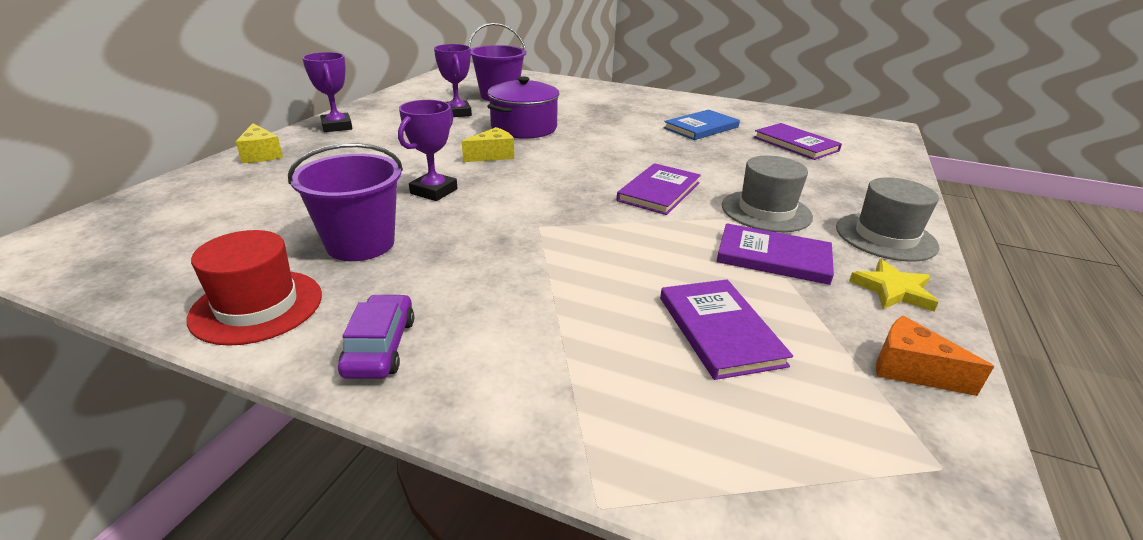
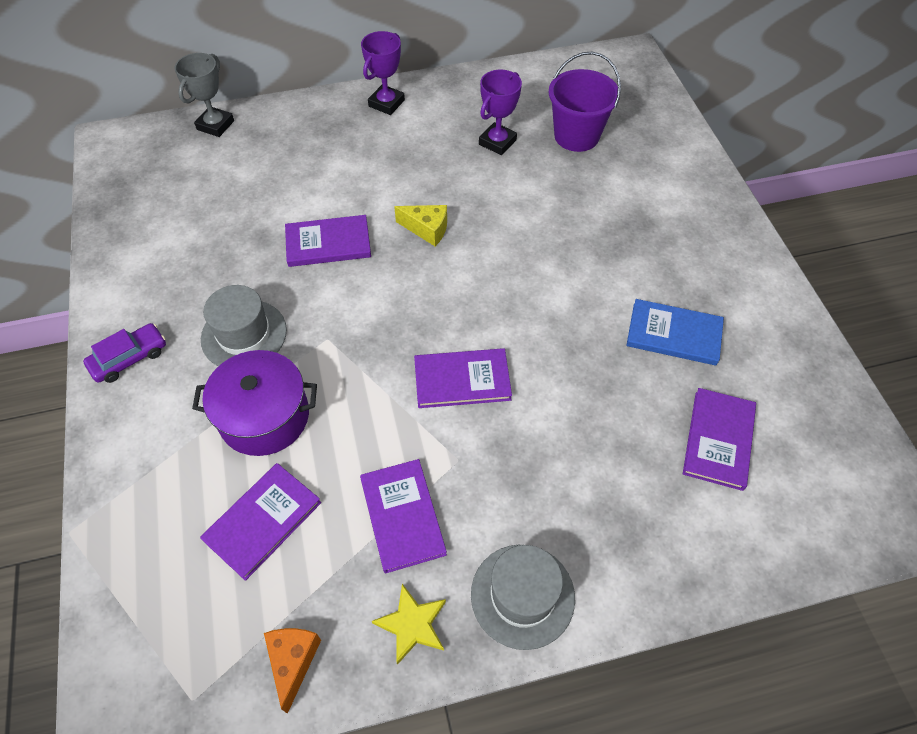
camera: 55 degrees right, 25 degrees up
red hat [187,230,322,346] -> none
yellow cheese [235,123,283,163] -> none
purple bucket [288,143,403,261] -> none
purple trophy [398,100,457,201] -> purple book [285,215,371,267]
purple pot [487,76,560,139] -> purple pot moved to [192,350,317,456]
grey hat [722,155,813,232] -> grey hat moved to [201,285,287,366]
none -> grey trophy [174,53,234,137]

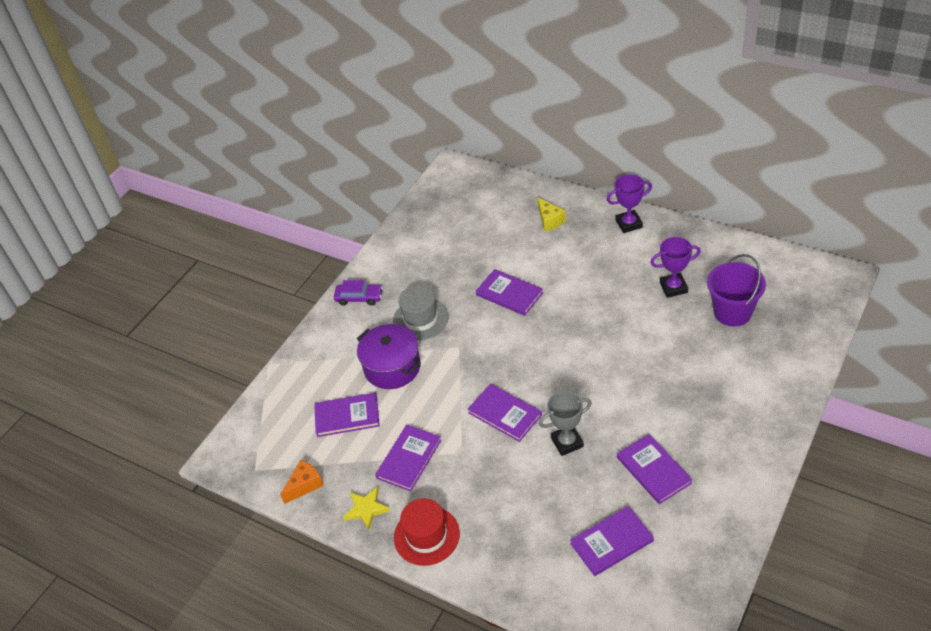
camera: 50 degrees right, 10 degrees down
grey trophy [174,53,234,137] -> grey trophy moved to [539,391,592,456]
yellow cheese [394,205,447,246] -> yellow cheese moved to [537,197,566,231]
grey hat [471,545,575,650] -> red hat [394,498,460,566]
blue book [626,299,724,365] -> purple book [617,434,692,504]

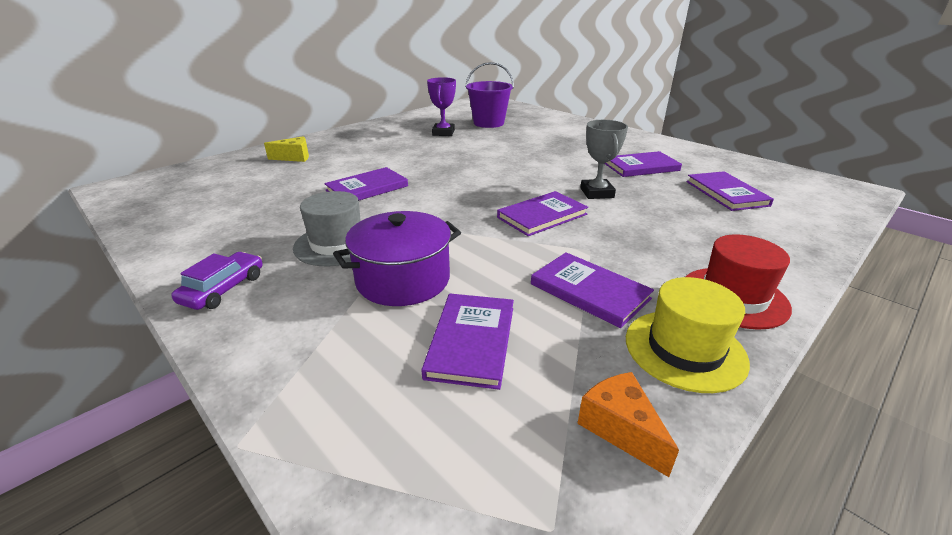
camera: 80 degrees left, 15 degrees down
yellow star [343,487,390,530] -> yellow hat [626,277,750,393]
purple trophy [607,175,652,233] -> none

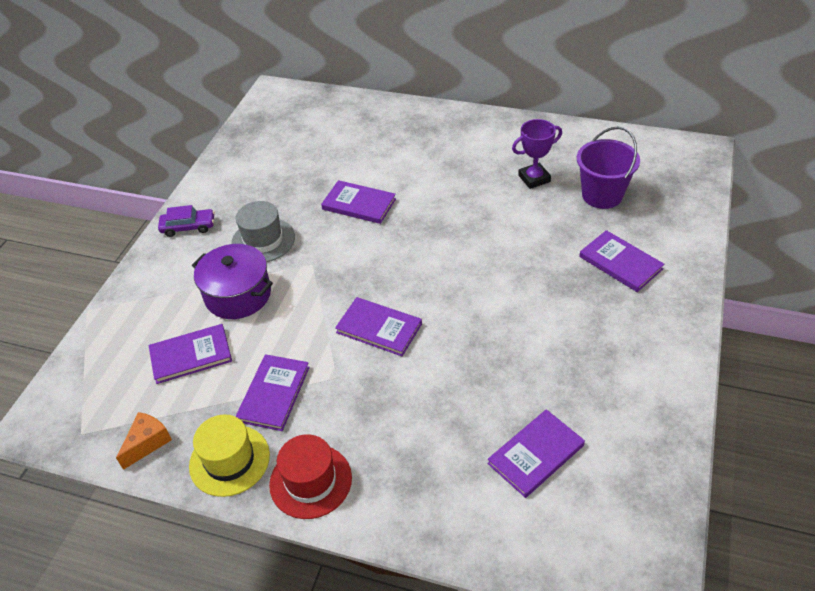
camera: 65 degrees right, 15 degrees up
yellow cheese [264,136,309,162] -> none
grey trophy [580,120,628,199] -> none
purple book [605,151,682,177] -> purple book moved to [579,230,664,292]

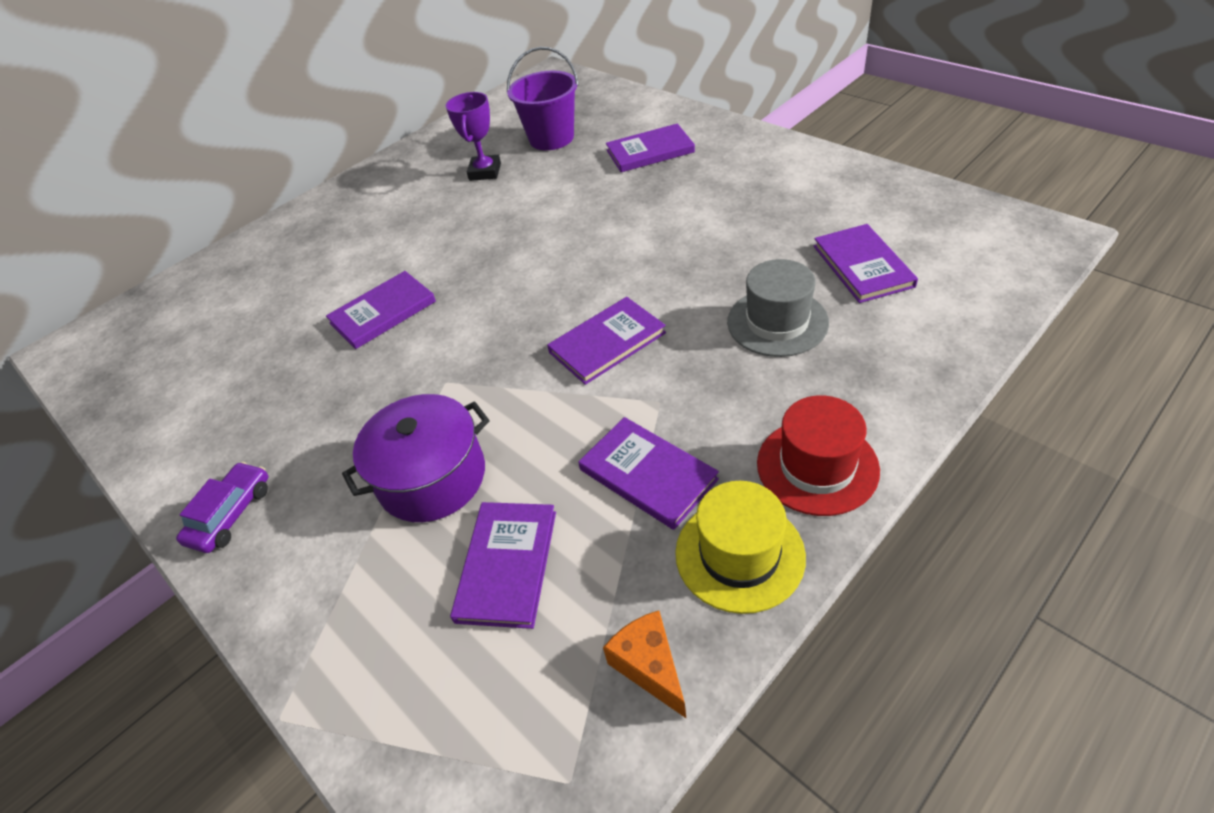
camera: 60 degrees left, 0 degrees up
grey hat [231,201,295,262] -> grey hat moved to [727,259,829,357]

